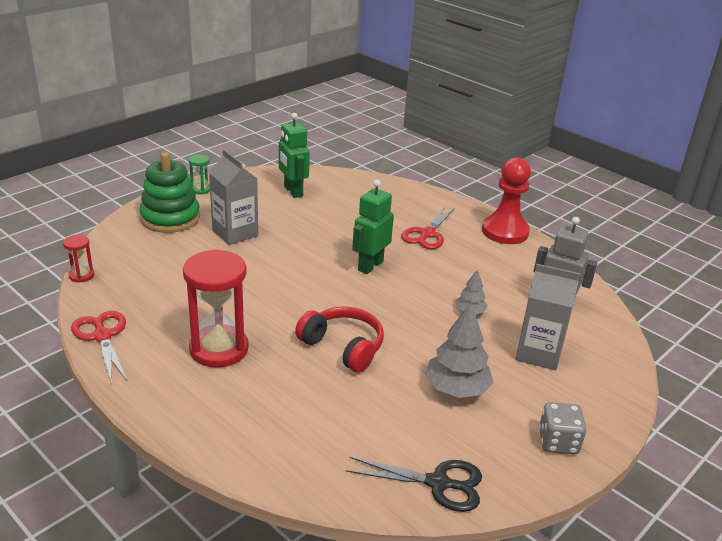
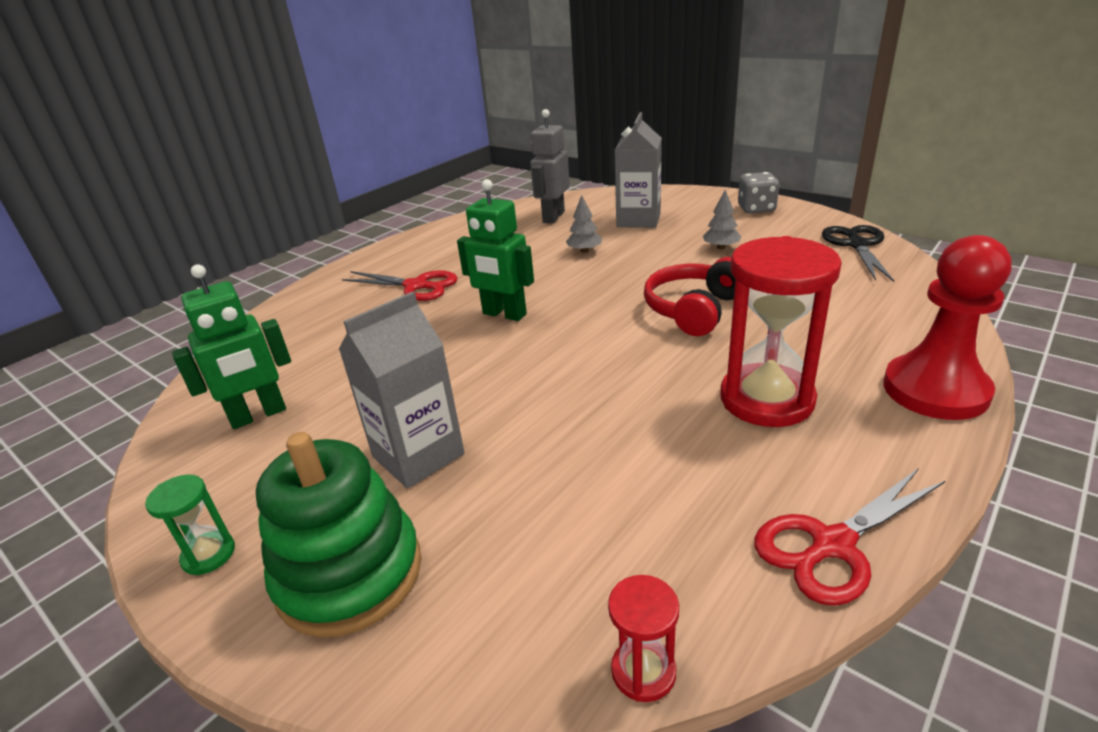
camera: 90 degrees left, 0 degrees up
grey tree [425,303,494,398] -> grey tree [703,190,741,249], size x0.55
red pawn [482,157,531,244] -> red pawn moved to [883,235,1012,420]

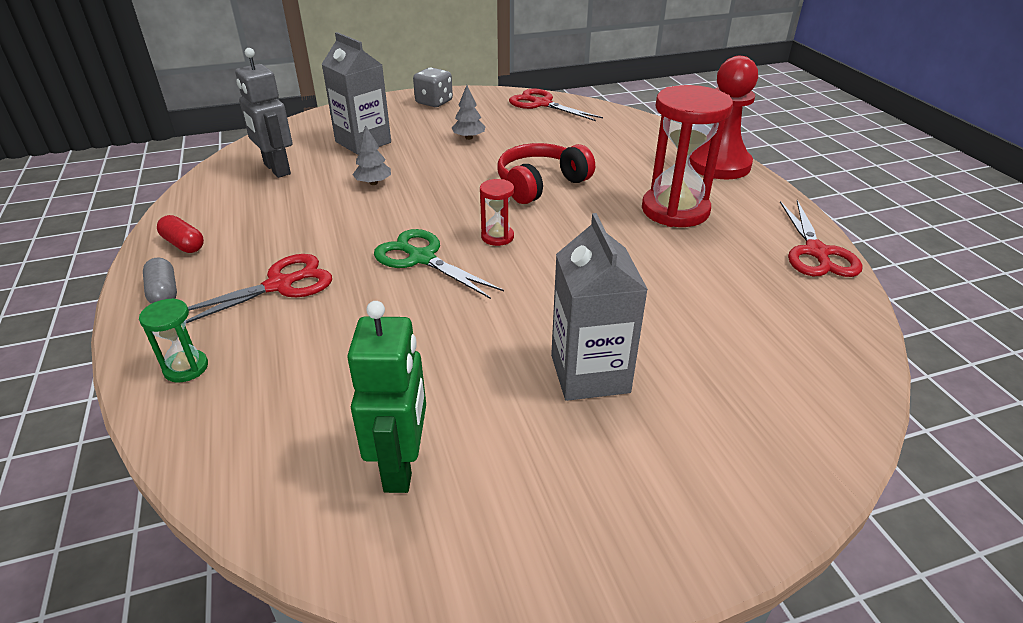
camera: 60 degrees left, 5 degrees up
green hourglass [145,475,235,575] -> green hourglass moved to [139,298,208,382]
green stacking toy [256,432,422,637] -> none
green robot [457,179,534,321] -> green scissors [374,229,504,299]
red hourglass [608,575,679,702] -> red hourglass moved to [480,179,514,246]
red headphones [644,257,736,336] -> red headphones turned 75 degrees clockwise [497,143,595,204]
black scissors [822,225,894,282] -> red scissors [509,89,603,121]
none -> grey capsule [143,257,177,304]
none -> red capsule [157,215,204,253]

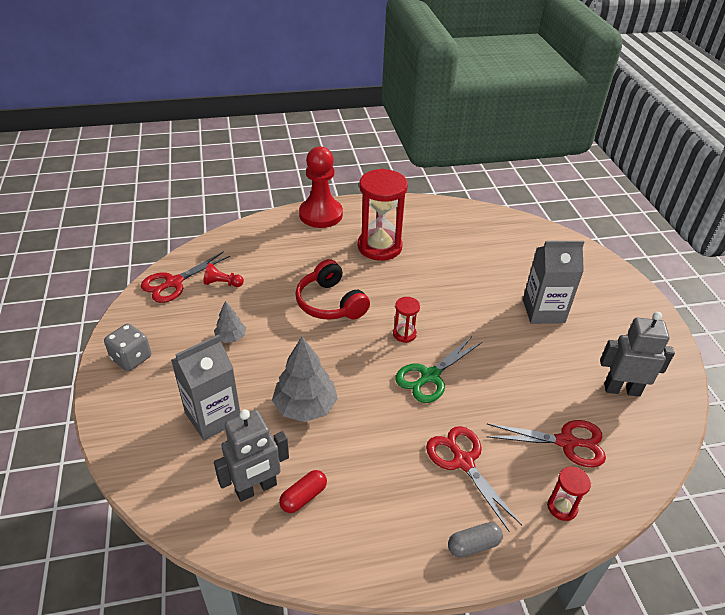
camera: 85 degrees left, 5 degrees up
green hourglass [139,298,208,382] -> red hourglass [547,467,591,521]
red capsule [157,215,204,253] -> red capsule moved to [279,470,327,513]
green robot [347,301,426,493] -> grey robot [600,312,675,397]
grey tree [352,125,391,185] -> grey tree [272,337,338,422], size x1.83
red scissors [780,200,863,277] -> red scissors moved to [486,420,606,467]
none -> red pawn [203,263,244,287]

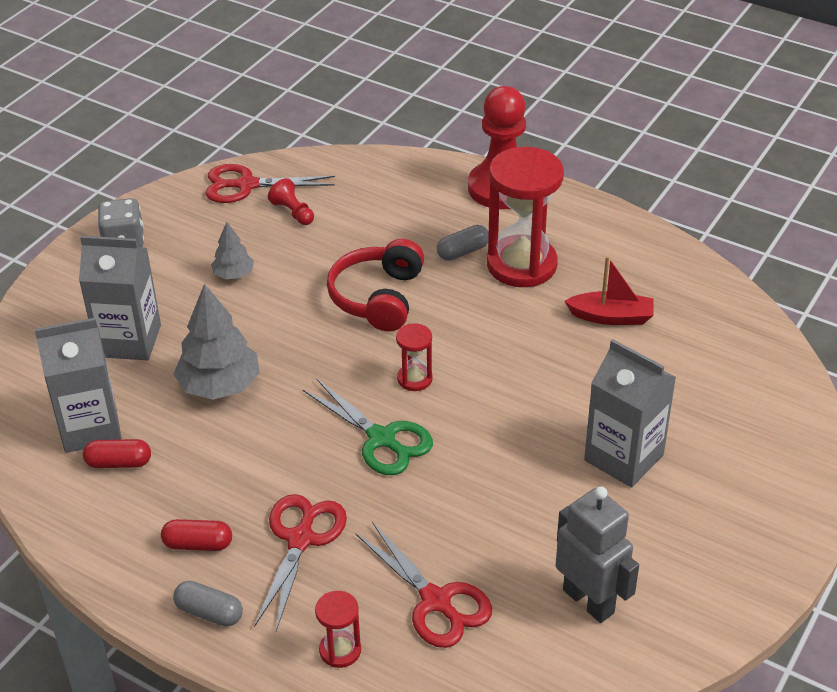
camera: 45 degrees right, 0 degrees up
grey robot [214,409,289,502] -> grey carton [35,318,122,453]
green scissors [395,336,482,403] -> green scissors turned 135 degrees counterclockwise [302,378,433,475]
none -> red capsule [161,519,232,551]
none -> grey capsule [437,225,489,261]
none -> red boat [565,256,654,325]

